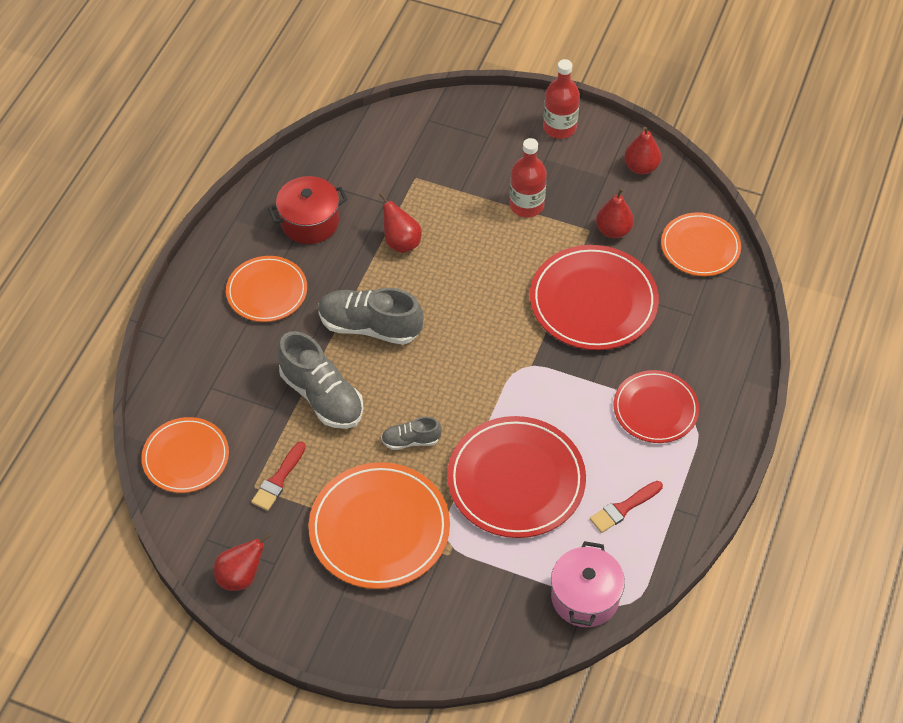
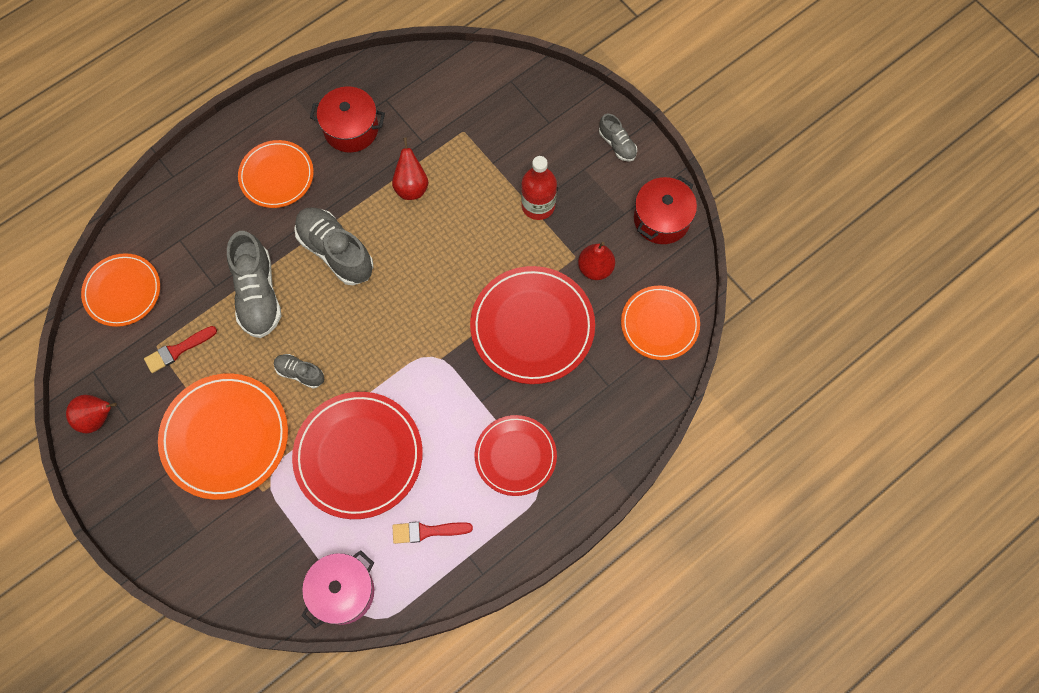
camera: 30 degrees right, 15 degrees up
red bottle [543,59,580,139] -> grey shoe [599,114,637,161]
red pear [624,126,661,174] -> red pot [634,176,697,244]

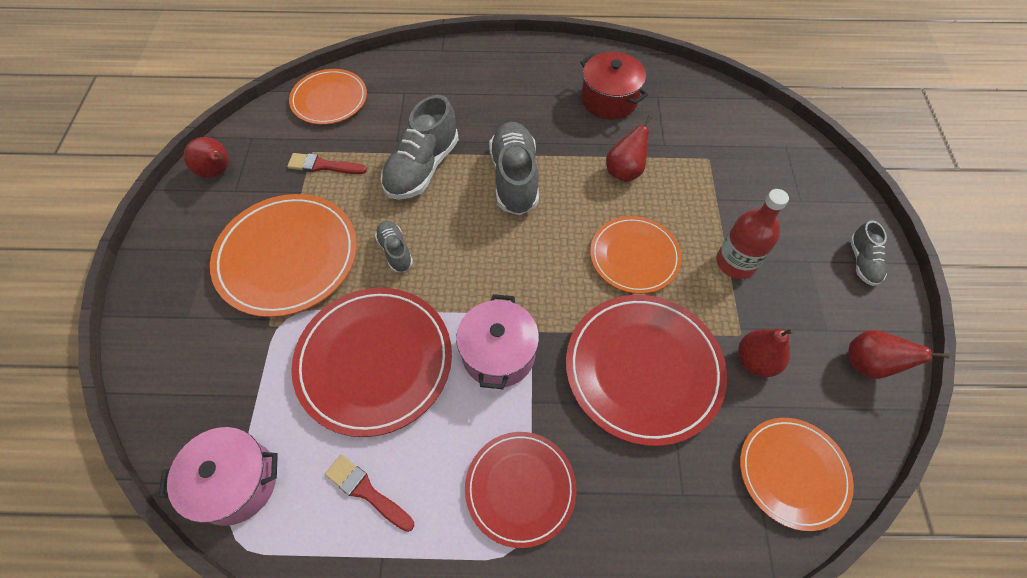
camera: 40 degrees right, 10 degrees down
orange plate [238,140,314,208] -> orange plate moved to [590,216,682,294]
red pot [634,176,697,244] -> red pear [849,330,950,379]
none -> pink pot [456,294,539,389]

